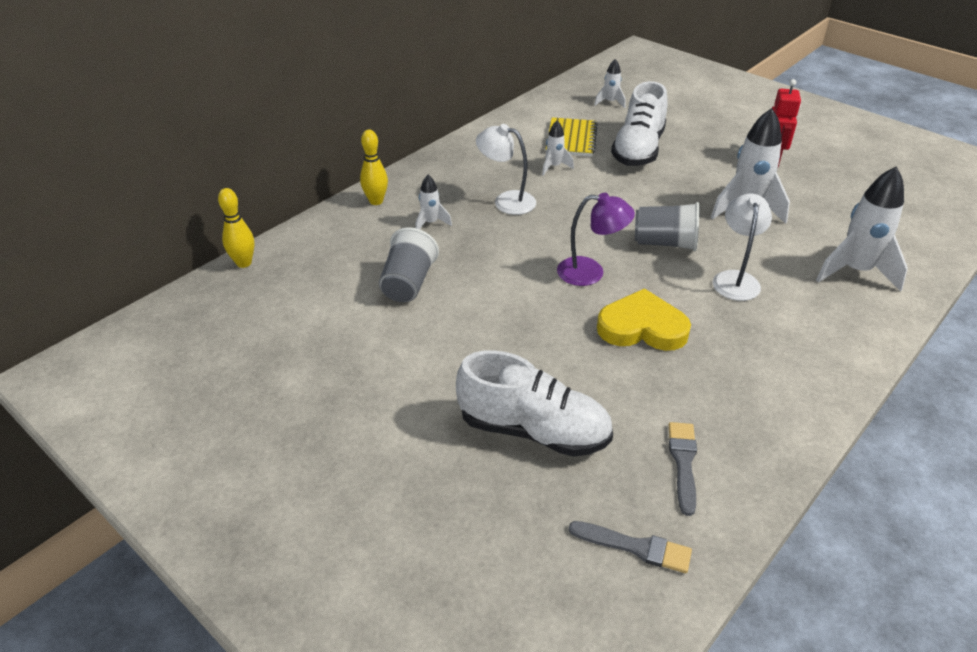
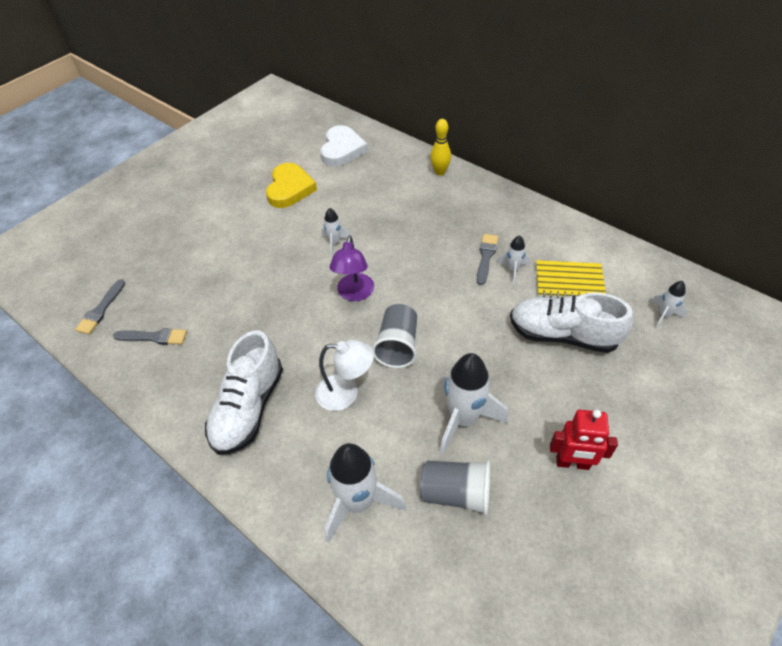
camera: 90 degrees right, 10 degrees up
yellow bowling pin [218,188,254,268] -> none
grey cup [379,227,439,302] -> grey cup moved to [420,460,490,516]
white rocket [415,175,452,229] -> white rocket moved to [321,208,351,255]
white shoe [456,350,613,457] -> white shoe moved to [205,331,283,455]
white lamp [476,124,536,215] -> none
yellow heart [597,288,691,351] -> yellow heart moved to [266,163,317,208]
none -> white heart [320,125,368,166]
none -> grey brush [477,234,498,285]

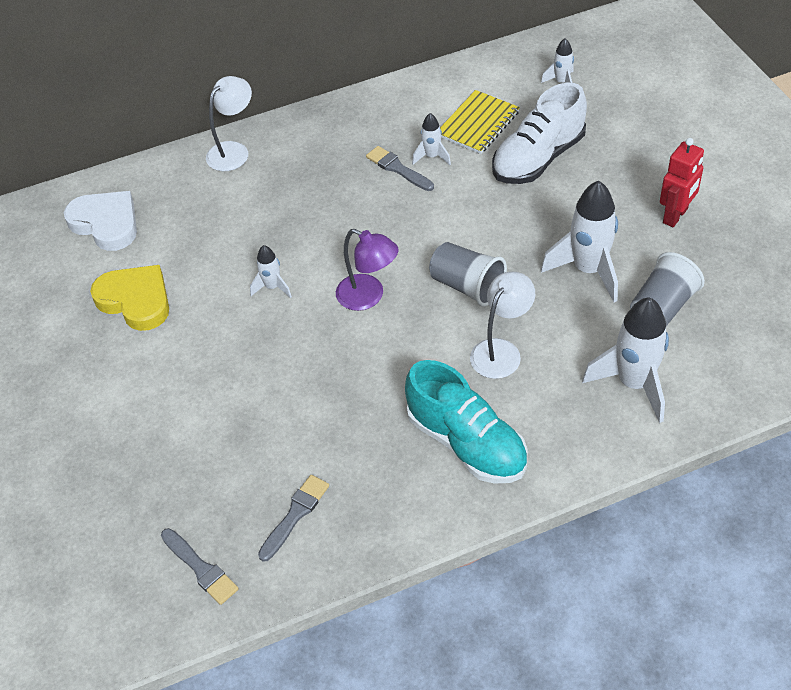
camera: 60 degrees left, 0 degrees up
white shoe [205,331,283,455] -> turquoise shoe [405,360,528,483]
yellow bowling pin [430,119,451,175] -> white lamp [206,76,252,171]

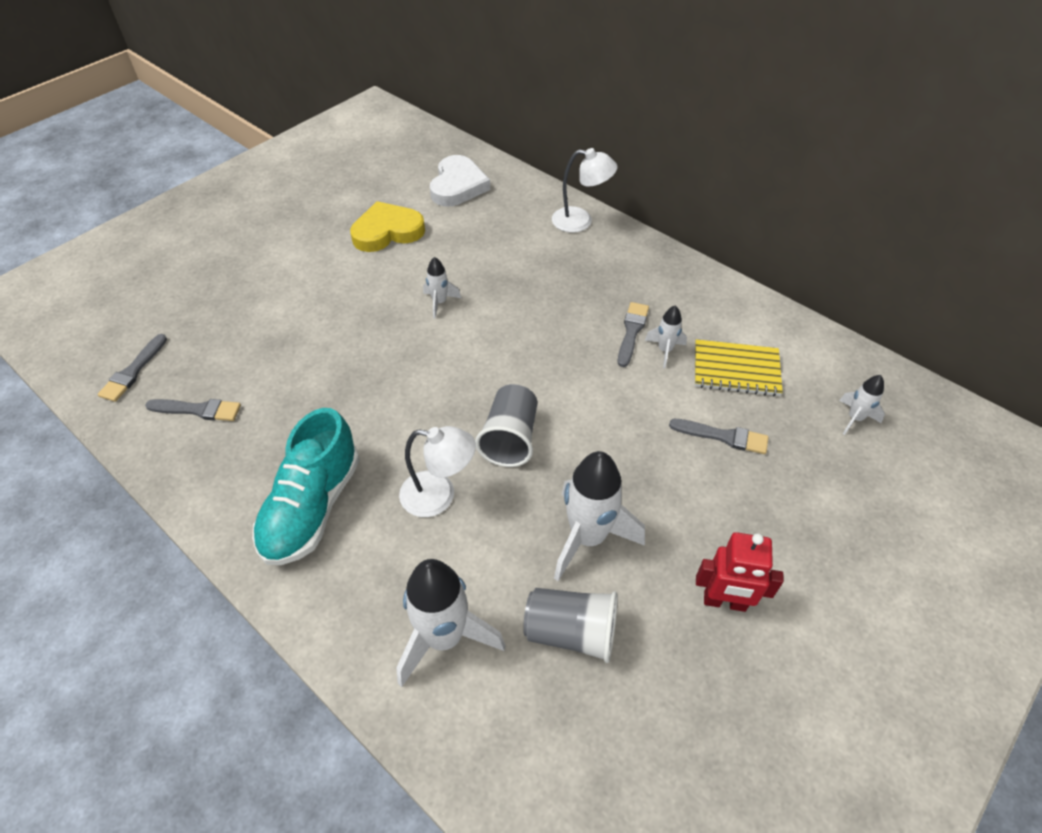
camera: 60 degrees right, 0 degrees up
yellow heart [90,265,169,331] -> yellow heart turned 120 degrees counterclockwise [350,201,425,252]
purple lamp [336,229,399,311] -> none
white shoe [492,83,587,184] -> grey brush [669,419,768,454]

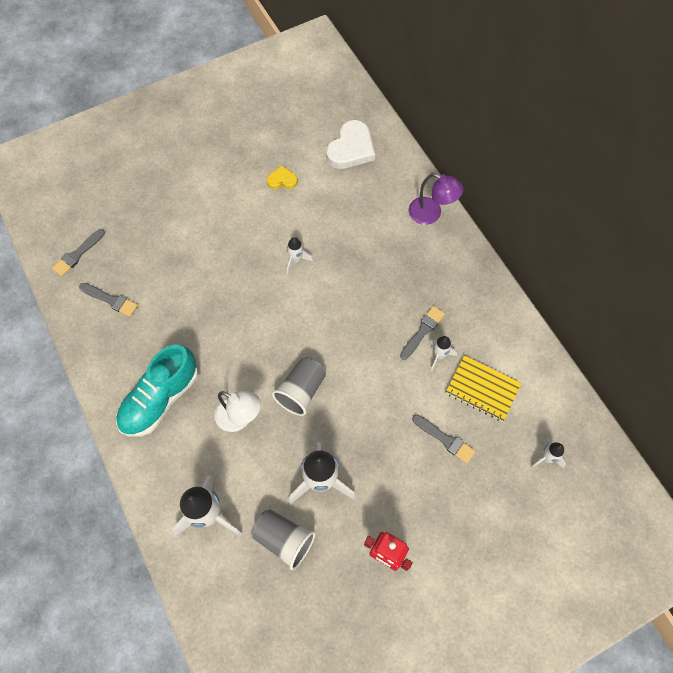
camera: 20 degrees right, 15 degrees up
yellow heart [350,201,425,252] -> yellow heart [267,165,298,189], size x0.53
white lamp [552,148,618,233] -> purple lamp [409,173,464,225]

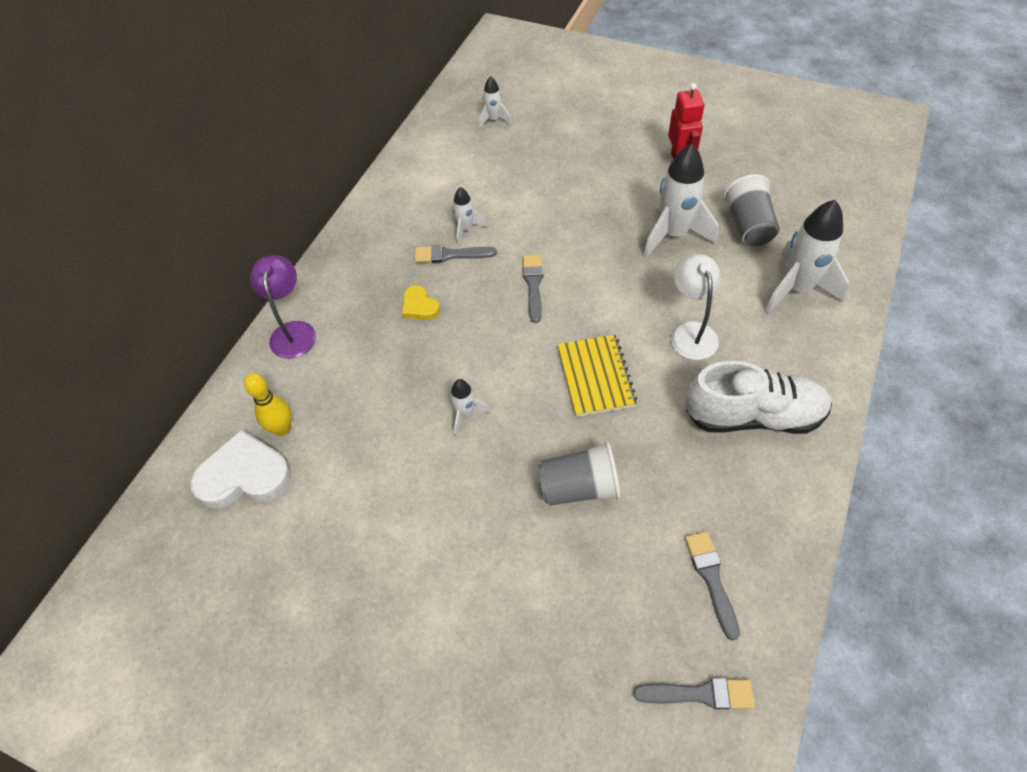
camera: 125 degrees left, 10 degrees down
turquoise shoe [116,345,198,437] -> white shoe [685,361,832,434]
yellow heart [267,165,298,189] -> yellow heart moved to [402,285,440,320]
grey cup [272,357,326,416] -> grey cup moved to [538,441,620,506]
grey brush [412,415,476,463] -> grey brush moved to [523,254,543,323]
yellow notebook [446,355,522,422] -> yellow notebook moved to [558,335,637,417]
none -> yellow bowling pin [244,373,292,436]

